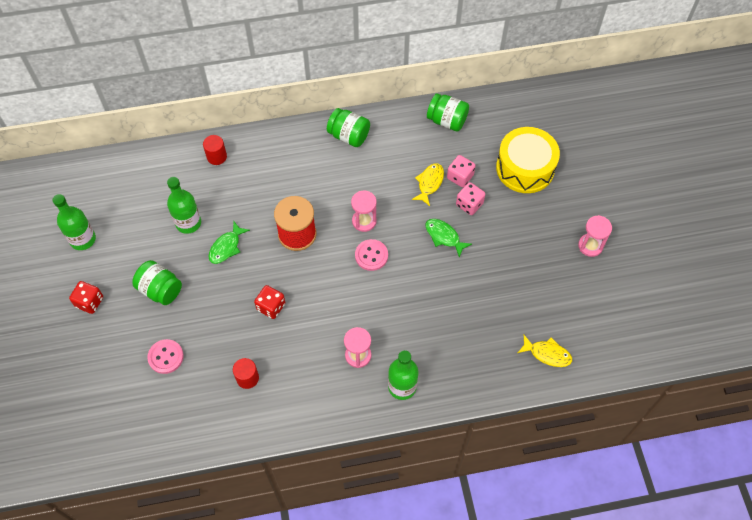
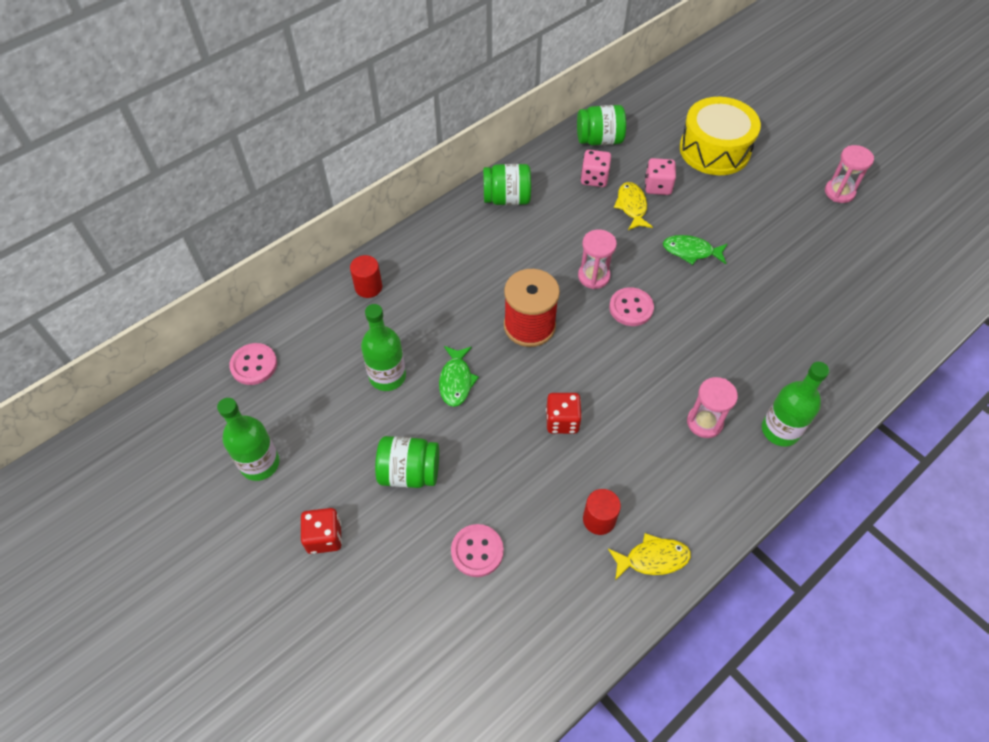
camera: 30 degrees left, 5 degrees down
pink dice [456,182,485,215] -> pink dice moved to [581,150,611,187]
yellow fish [518,335,572,367] -> yellow fish moved to [608,533,691,580]
none -> pink button [229,343,277,385]

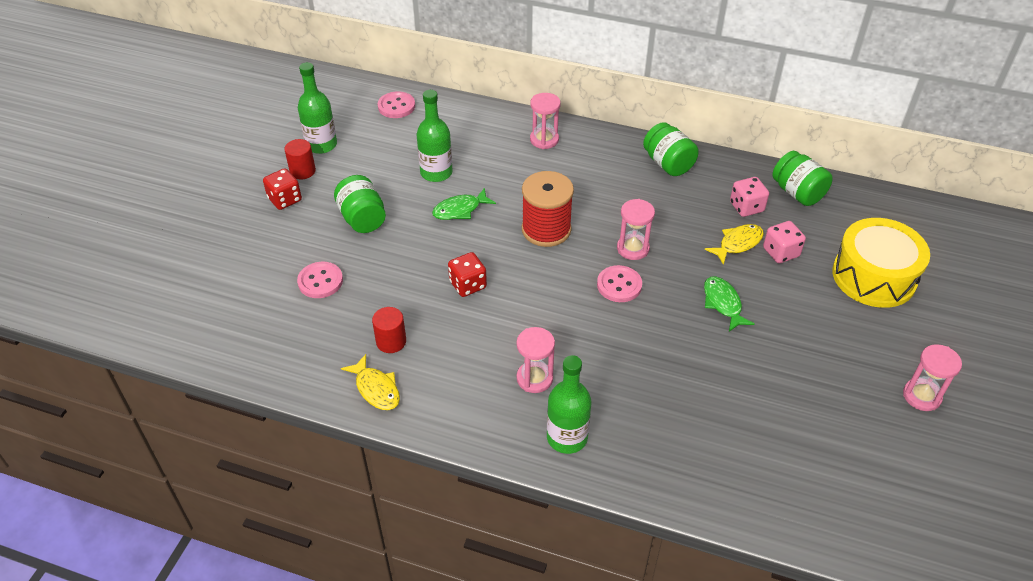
camera: 60 degrees right, 10 degrees down
red cylinder [350,255,382,298] -> red cylinder moved to [284,139,316,180]
none -> pink hourglass [530,93,561,149]

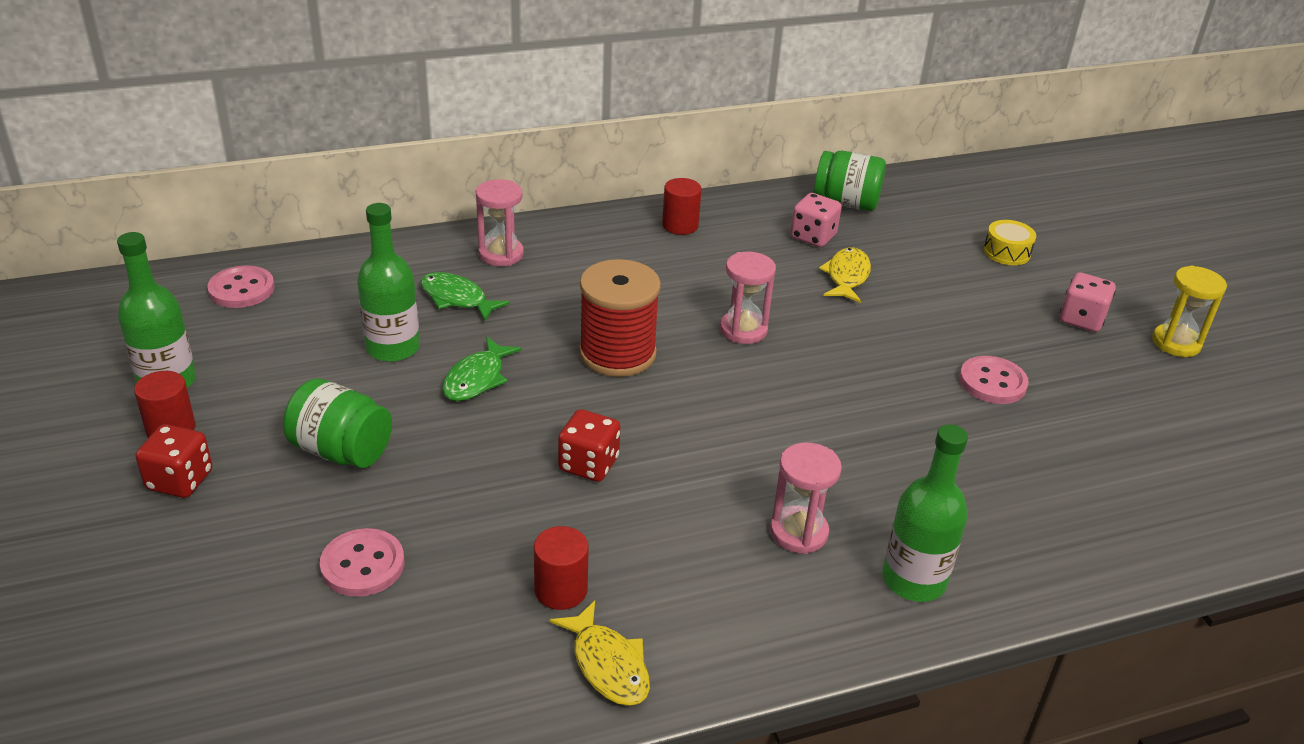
camera: 40 degrees left, 10 degrees down
yellow fish [341,354,400,410] -> yellow fish turned 45 degrees clockwise [549,600,650,706]
pink button [597,265,642,302] -> pink button moved to [959,356,1029,404]
green jar [643,122,699,176] -> red cylinder [662,178,702,235]
green fish [704,276,755,331] -> green fish moved to [420,272,510,321]
pink dice [763,221,806,263] -> pink dice moved to [1060,272,1116,332]
yellow drum [832,218,930,308] -> yellow drum [983,220,1036,265], size x0.44
pink hourglass [903,344,962,411] -> yellow hourglass [1152,265,1227,357]

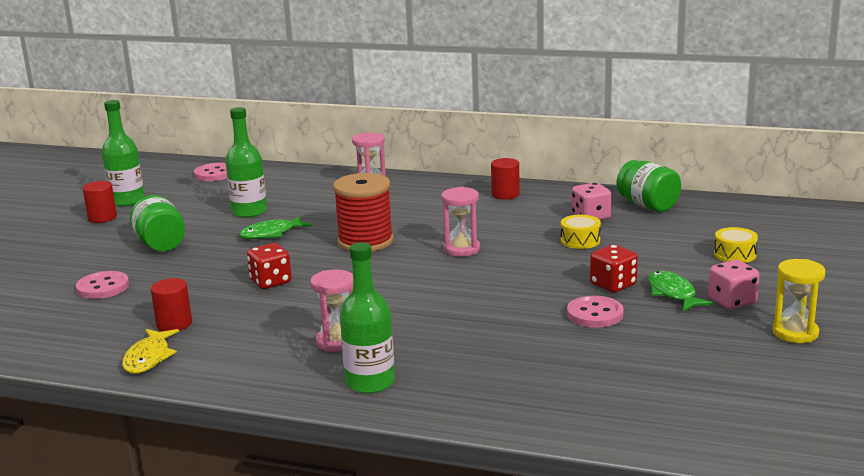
camera: 40 degrees right, 15 degrees down
red dice [135,424,212,498] -> red dice moved to [590,244,638,292]
green fish [420,272,510,321] -> green fish moved to [648,271,713,311]
yellow fish [819,247,871,303] -> yellow drum [561,215,601,249]

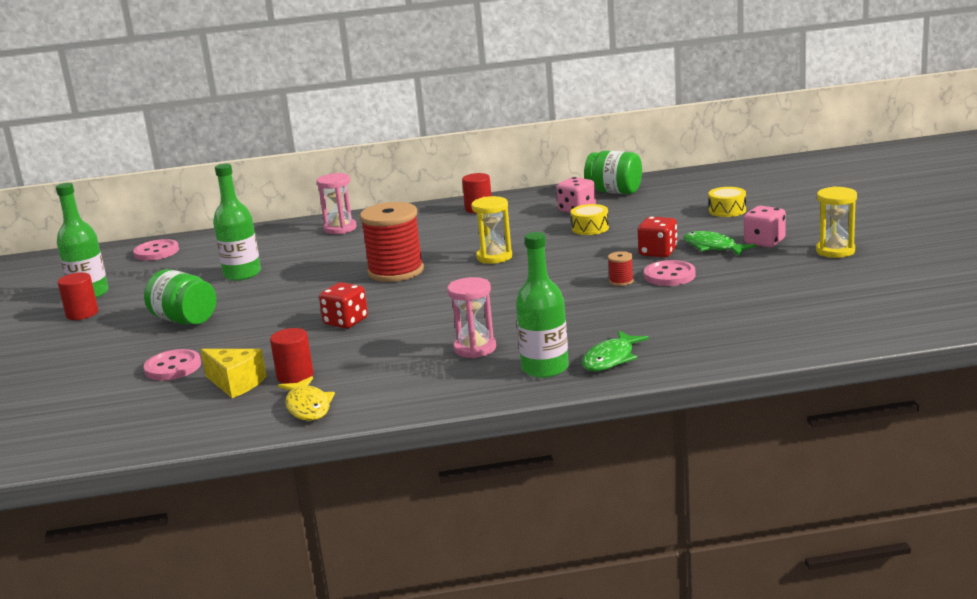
camera: 25 degrees left, 0 degrees up
green fish [239,216,311,239] -> green fish moved to [582,330,649,371]
pink hourglass [441,187,480,257] -> yellow hourglass [471,196,512,264]
none -> yellow cheese [200,349,267,398]
none -> red spool [608,251,634,286]

